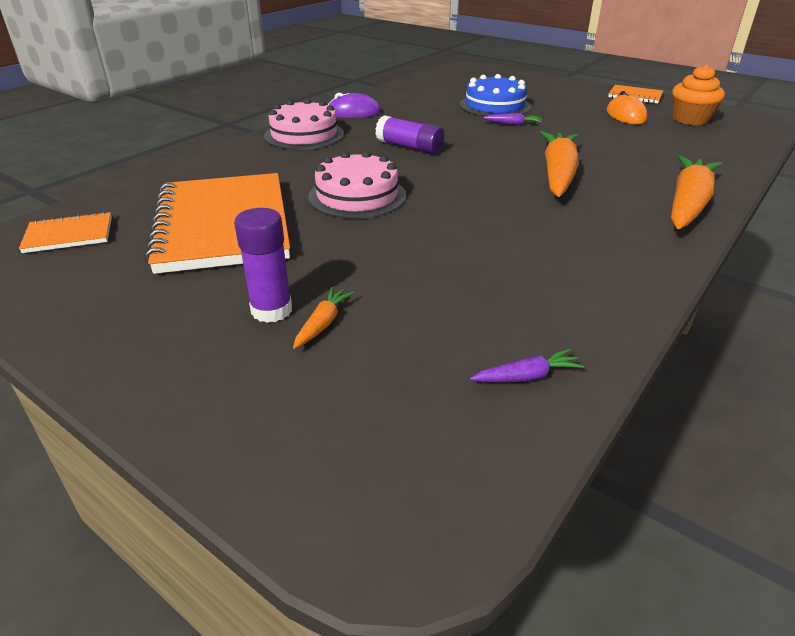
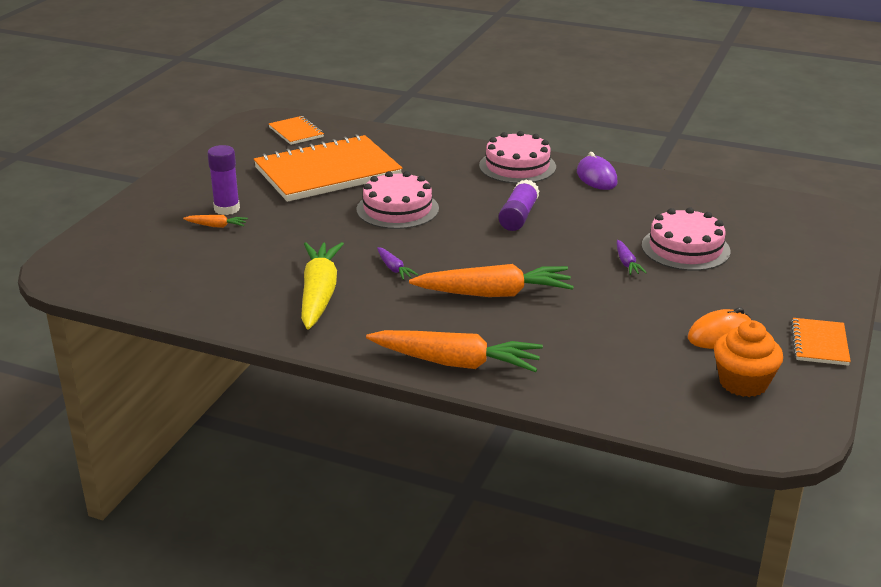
camera: 75 degrees right, 5 degrees down
blue cake [460,74,531,117] -> pink cake [642,207,730,271]
purple carrot [470,349,584,382] -> purple carrot moved to [377,247,418,280]
none -> yellow carrot [301,242,344,329]

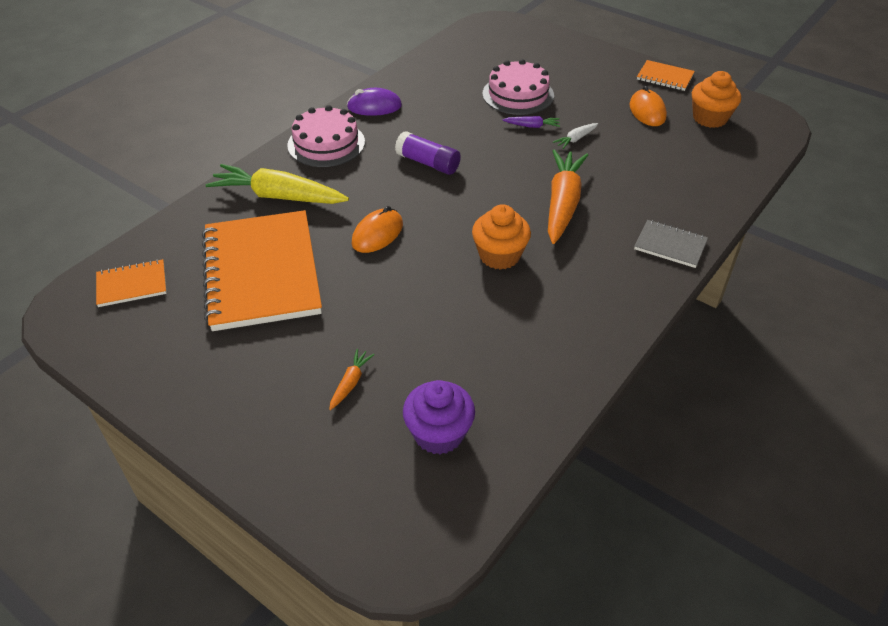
camera: 75 degrees left, 15 degrees up
purple glue stick [207,145,240,215] -> none
yellow carrot [301,242,344,329] -> yellow carrot moved to [206,164,349,204]
pink cake [356,171,439,229] -> orange mouse [352,206,403,253]
orange carrot [366,330,543,372] -> grey notebook [634,220,708,268]
purple carrot [377,247,418,280] -> orange cupcake [472,204,531,270]
none -> purple cupcake [403,380,475,455]
none -> white carrot [553,123,598,149]

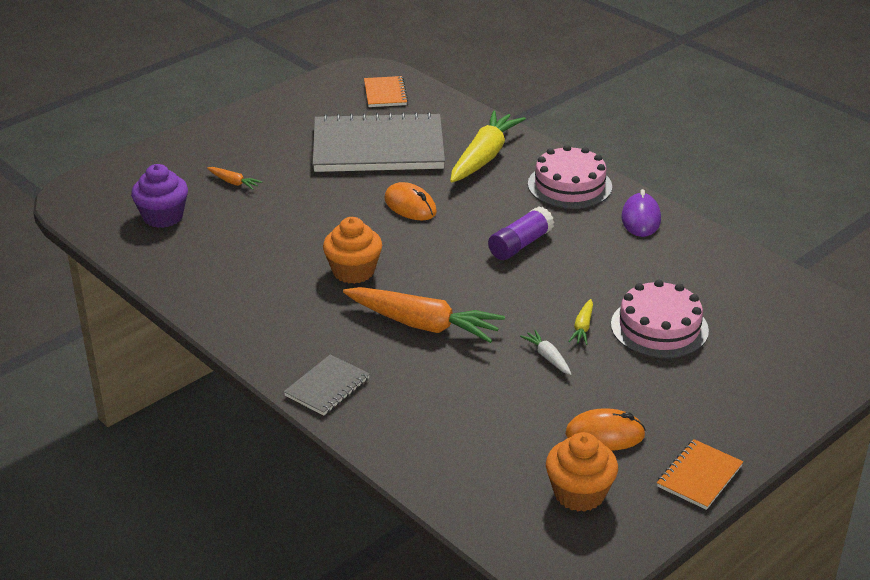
camera: 100 degrees right, 10 degrees down
orange notebook [202,210,322,331] -> grey notebook [313,111,445,172]
purple carrot [503,116,560,128] -> yellow carrot [568,299,593,345]

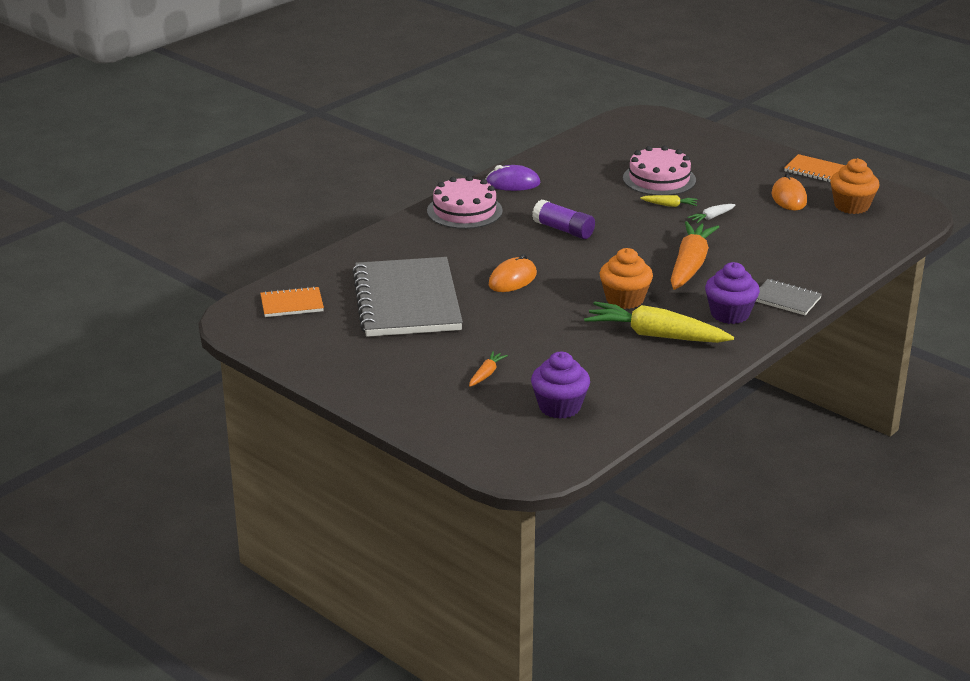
camera: 95 degrees left, 5 degrees down
yellow carrot [450,111,526,183] -> yellow carrot moved to [584,302,734,343]
none -> purple cupcake [705,262,760,324]

